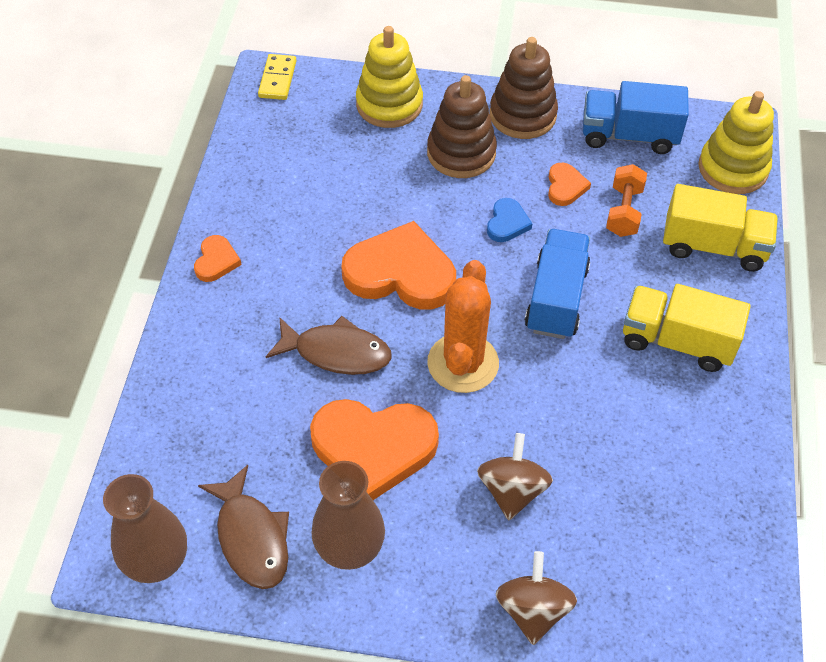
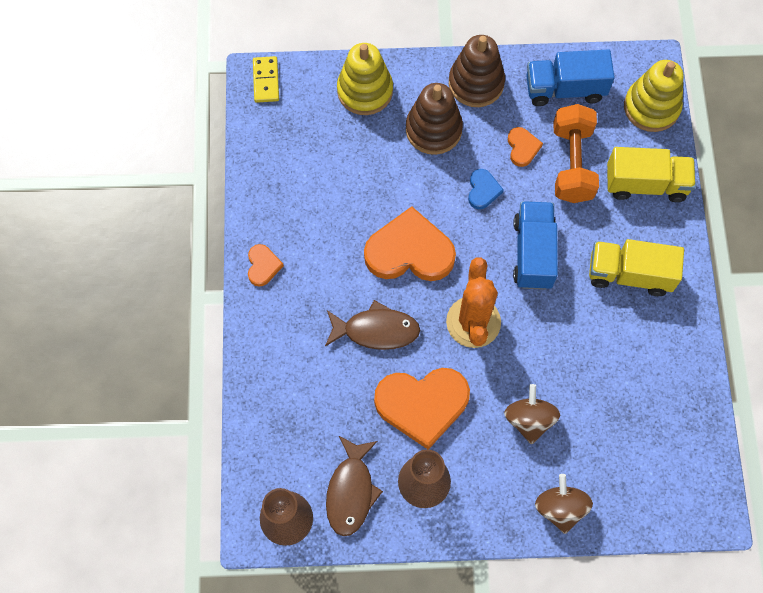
camera: 10 degrees left, 15 degrees up
brown fish [198,465,289,589] -> brown fish turned 45 degrees clockwise [326,436,383,536]
orange dumbbell [606,164,647,237] -> orange dumbbell [554,104,599,203], size x1.59

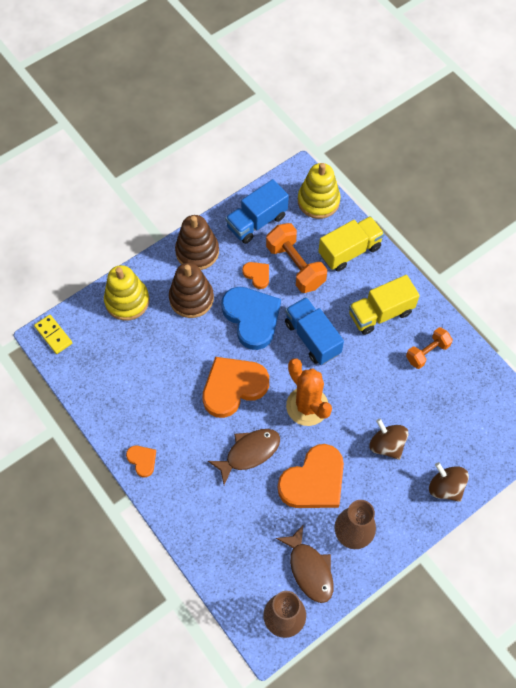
camera: 35 degrees left, 5 degrees down
blue heart [468,169,504,209] -> blue heart [221,287,281,350], size x2.13
none -> orange dumbbell [406,327,453,369]

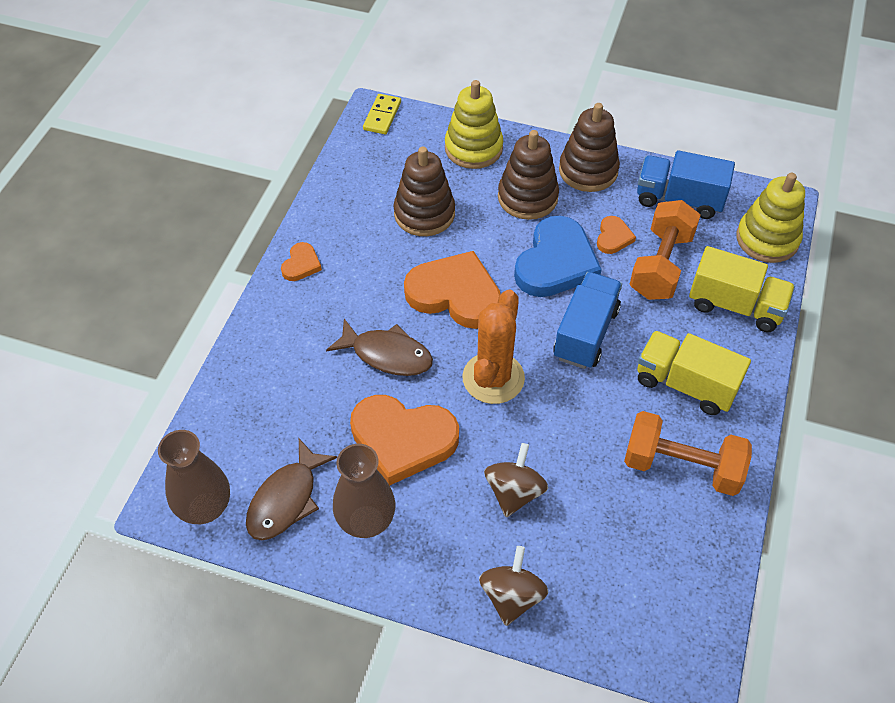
camera: 55 degrees right, 10 degrees down
orange dumbbell [406,327,453,369] -> orange dumbbell [624,411,752,496], size x1.59
none -> brown stacking toy [394,147,455,236]

